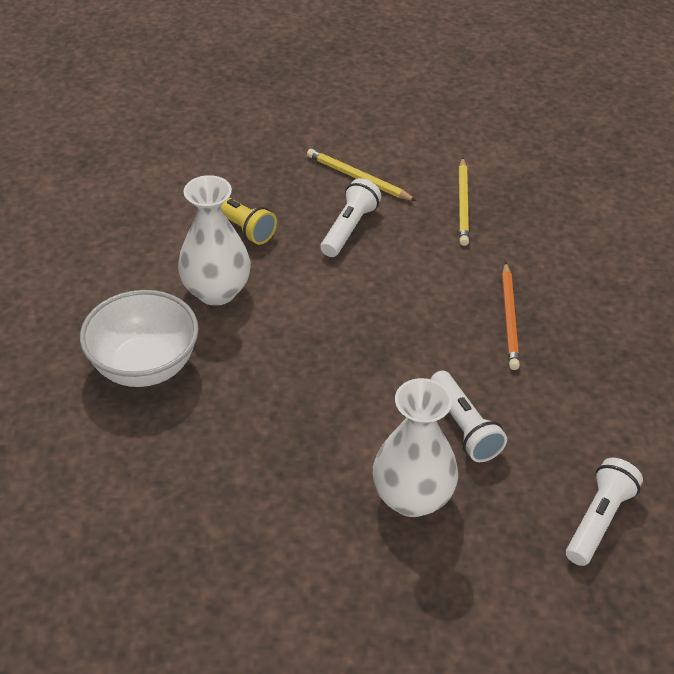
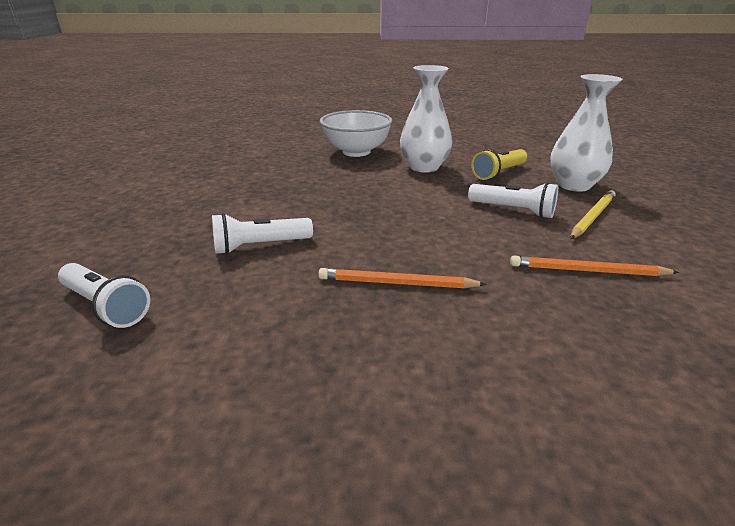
camera: 95 degrees right, 15 degrees down
white vase [373,378,458,517] -> white vase moved to [550,74,623,192]
yellow pencil [459,157,469,246] -> orange pencil [510,256,679,276]

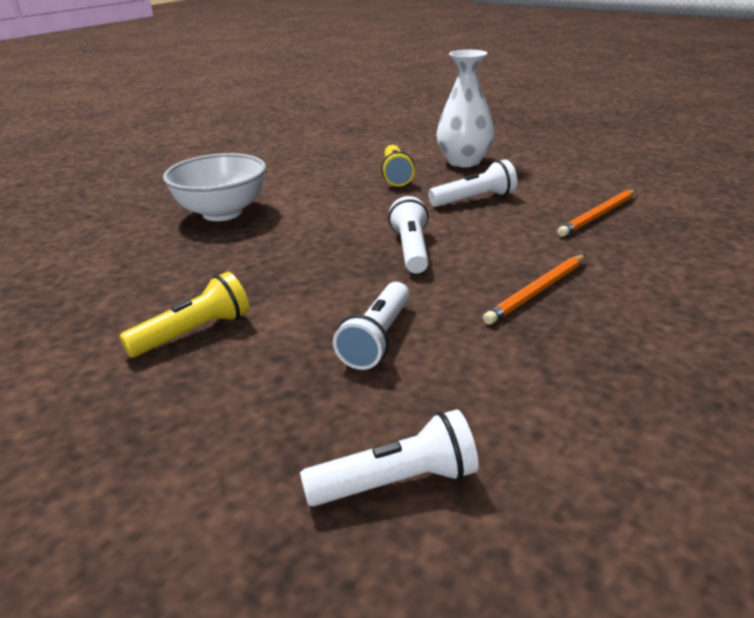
camera: 50 degrees left, 0 degrees up
white vase [400,65,452,173] -> none
yellow pencil [570,190,616,239] -> none
none -> yellow flashlight [119,272,249,358]
none -> white flashlight [388,196,429,274]

